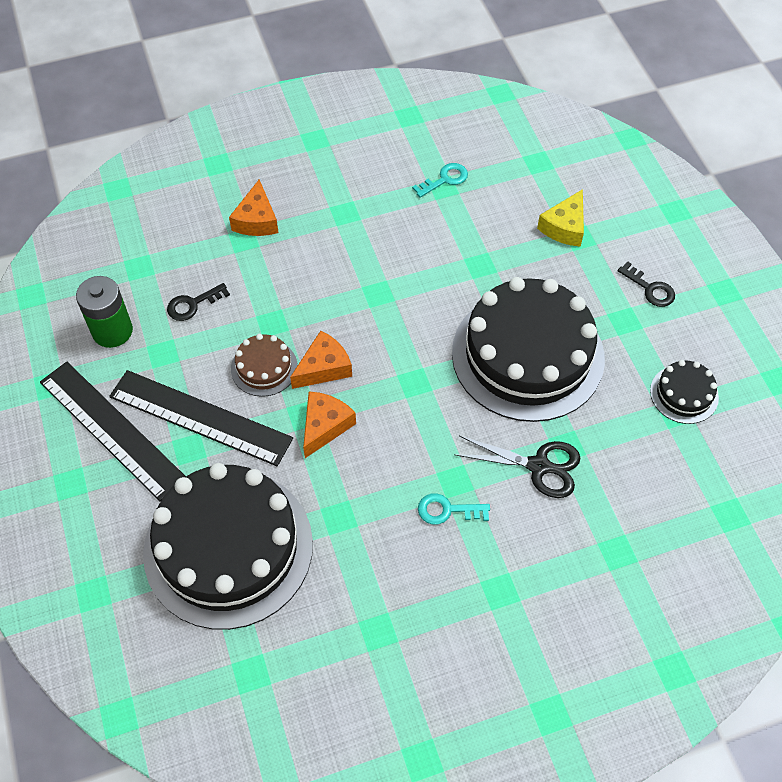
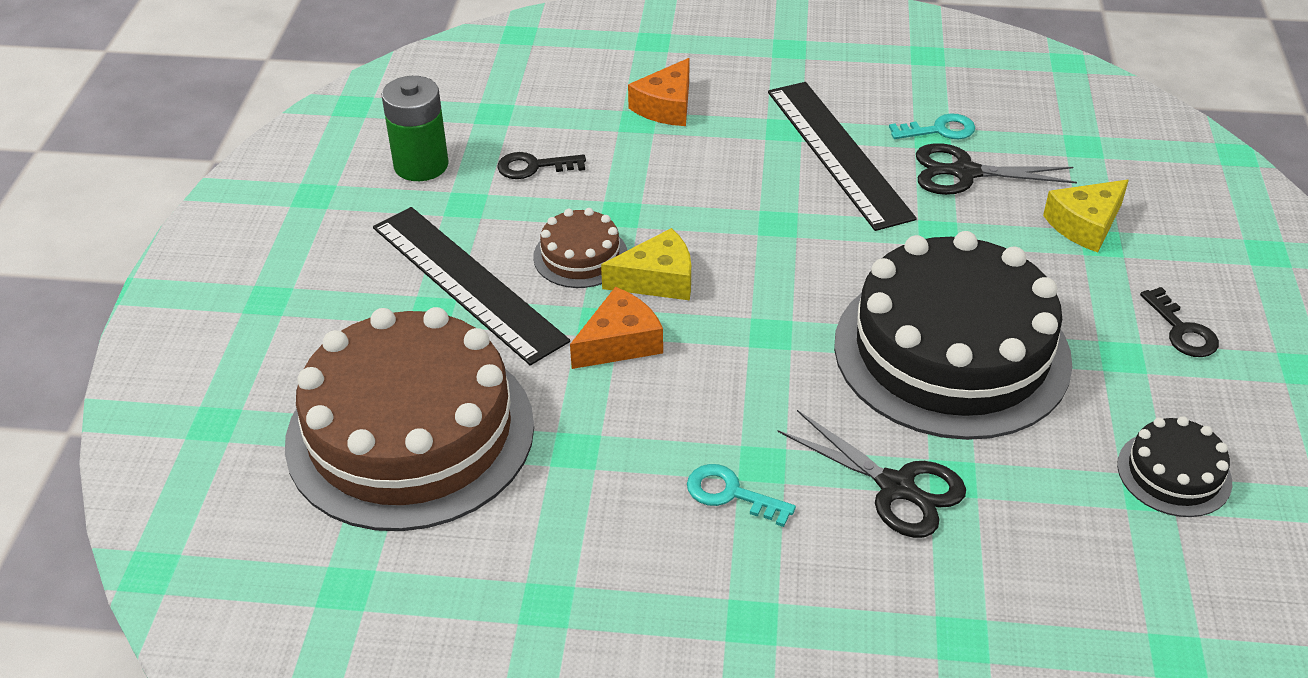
camera: 25 degrees right, 15 degrees down
black ruler [40,362,186,501] -> black ruler moved to [768,82,917,231]
black cake [143,463,313,630] -> brown cake [285,307,534,531]
orange cheese [290,331,352,389] -> yellow cheese [601,228,691,300]
none -> black scissors [916,143,1077,195]

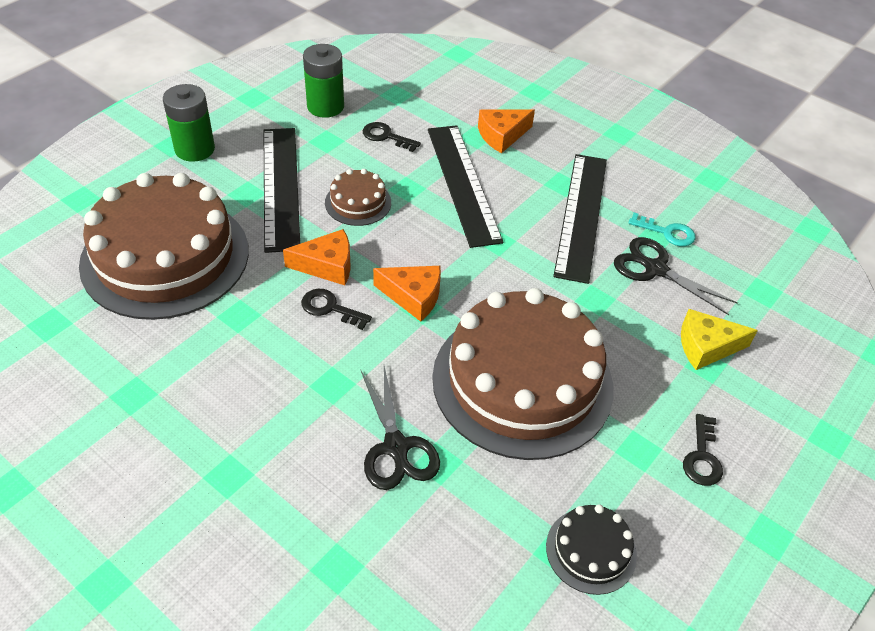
camera: 30 degrees right, 5 degrees up
yellow cheese [601,228,691,300] -> none
turquoise key [687,464,796,527] -> none
black cake [834,231,1072,440] -> brown cake [432,288,613,460]
none -> green battery [163,84,215,162]
none -> black key [301,289,372,330]
none -> orange cheese [373,266,441,322]
none -> black ruler [428,125,503,248]

